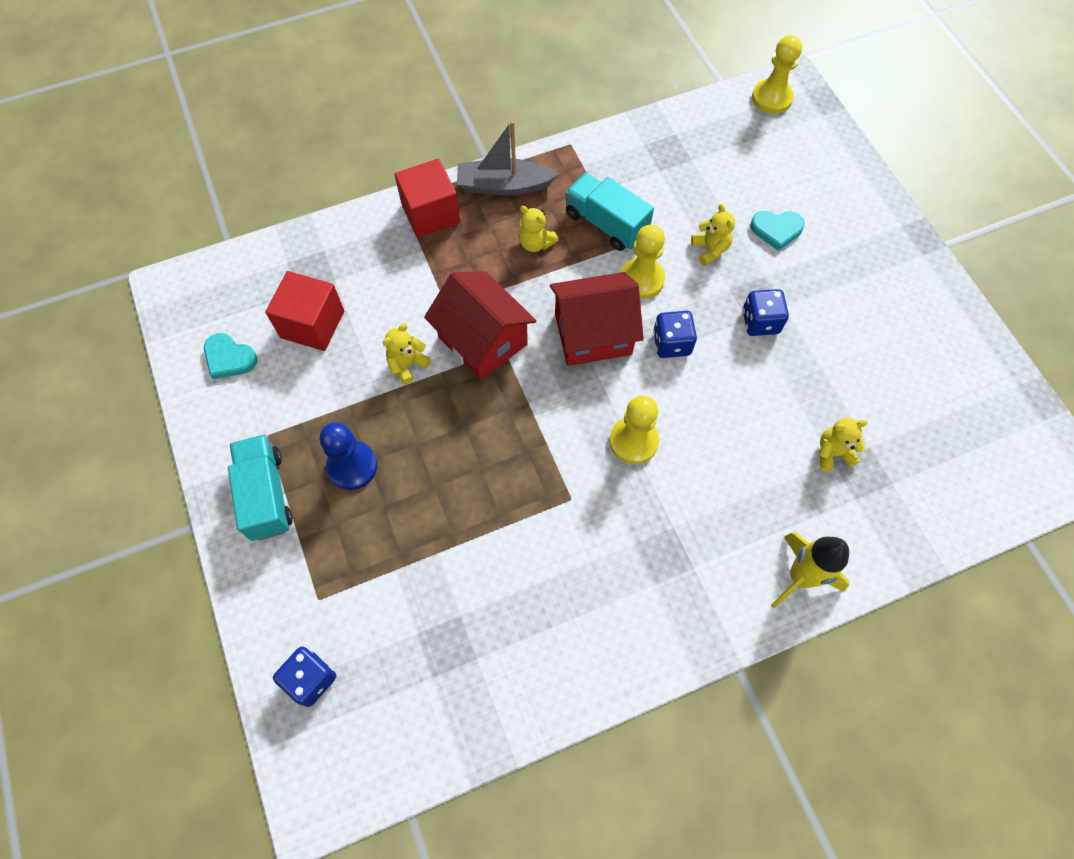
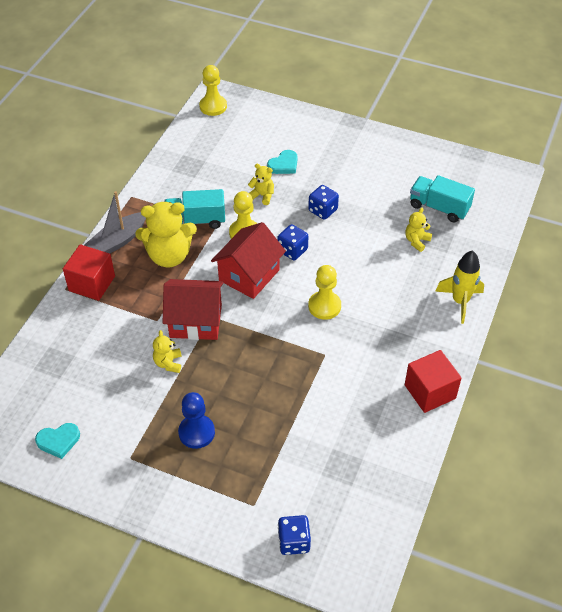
camera: 45 degrees left, 15 degrees down
turquoise truck [228,434,293,541] -> turquoise truck moved to [410,175,475,222]
red cube [265,271,344,351] -> red cube moved to [405,350,461,413]
yellow teddy bear [519,206,559,252] -> yellow teddy bear [135,202,197,267], size x2.03

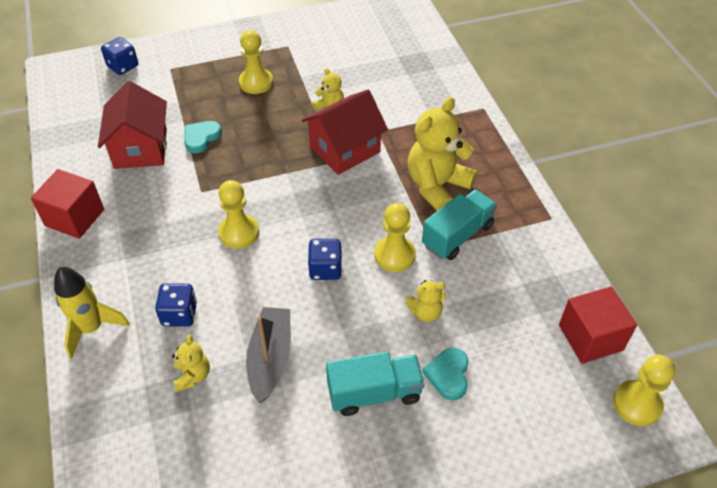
camera: 140 degrees right, 0 degrees up
turquoise heart [35,423,80,459] -> turquoise heart moved to [184,121,222,153]
red cube [63,244,115,301] -> red cube moved to [559,286,637,364]
grey boat [84,191,146,253] -> grey boat moved to [246,307,291,403]
blue pawn [178,392,215,449] -> yellow pawn [239,30,273,94]
red house [211,222,286,299] -> red house moved to [98,81,167,169]
blue dice [308,185,339,220] -> blue dice moved to [155,283,197,327]
turquoise truck [410,175,475,222] -> turquoise truck moved to [326,352,425,416]

